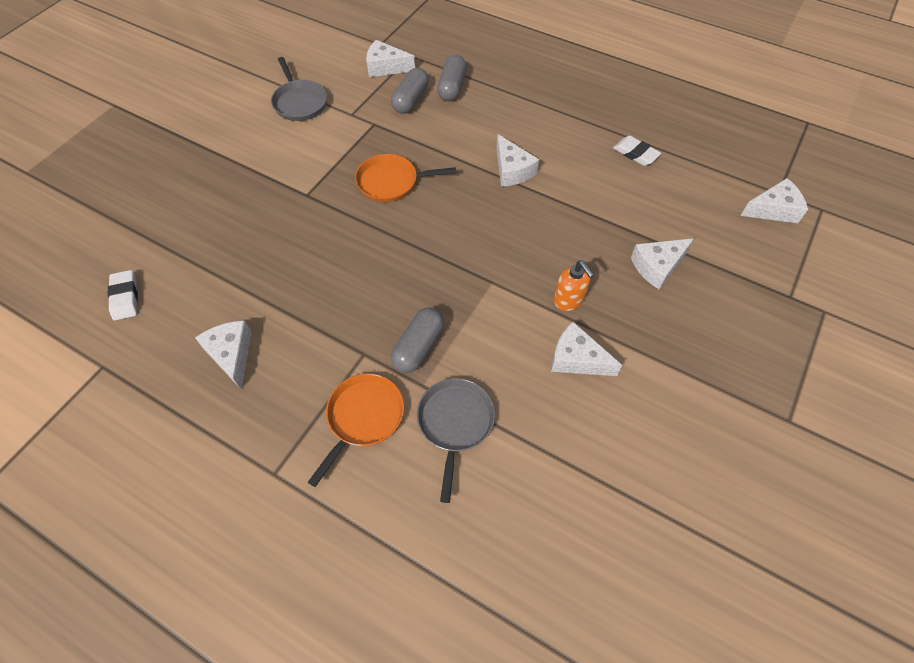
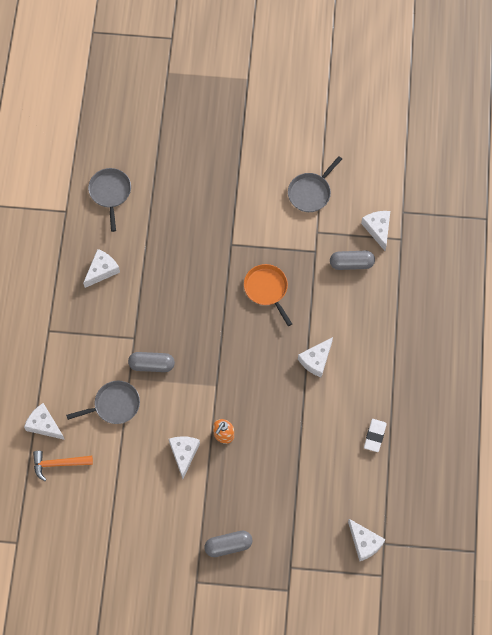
camera: 65 degrees right, 10 degrees up
white eraser [108,270,138,320] -> grey pan [88,168,131,232]
orange pan [308,373,404,487] -> none
grey capsule [437,55,467,101] -> grey capsule moved to [204,531,252,557]
white cheese [631,238,694,289] -> white cheese moved to [24,403,65,440]
none -> orange hammer [33,451,93,481]

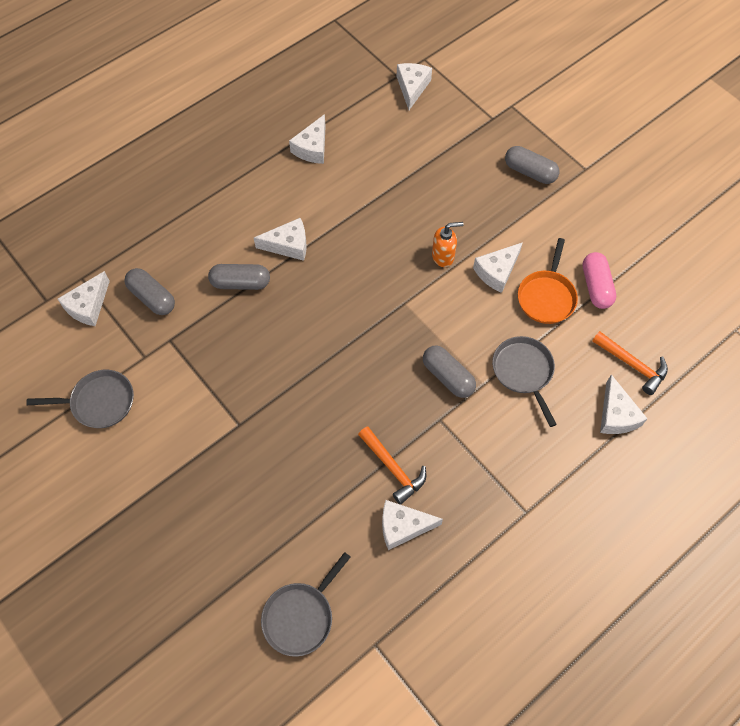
camera: 135 degrees left, 5 degrees down
grey pan [66,381,140,424] -> grey pan turned 45 degrees clockwise [492,336,557,427]
orange pan [244,264,292,326] -> orange pan moved to [518,238,578,324]
white eraser [364,419,387,452] -> white cheese [289,114,326,164]
none -> grey capsule [208,264,270,290]
none -> orange hammer [358,426,426,505]
none -> pink capsule [583,252,616,309]

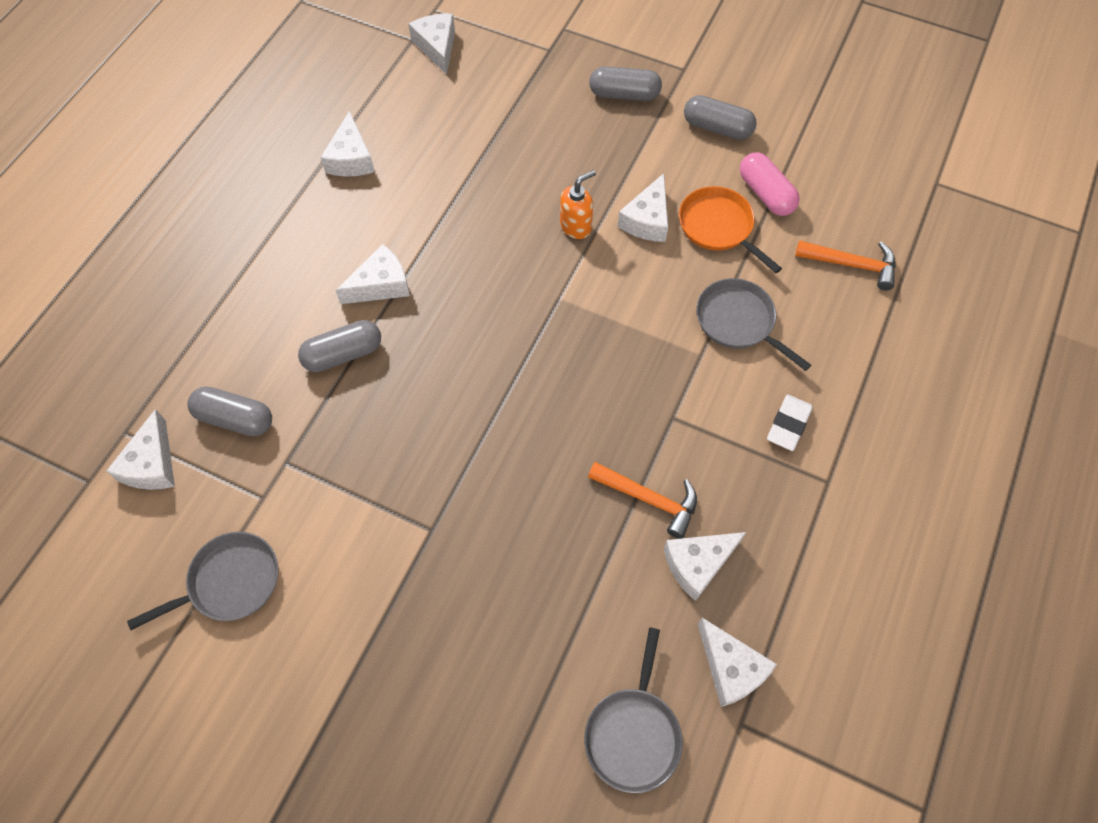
camera: 25 degrees left, 0 degrees up
grey capsule [423,346,476,398] -> grey capsule moved to [684,95,757,140]
orange pan [518,238,578,324] -> orange pan turned 150 degrees clockwise [679,186,782,273]
white cheese [600,374,648,434] -> white cheese moved to [698,618,777,707]
none -> white eraser [767,395,813,451]

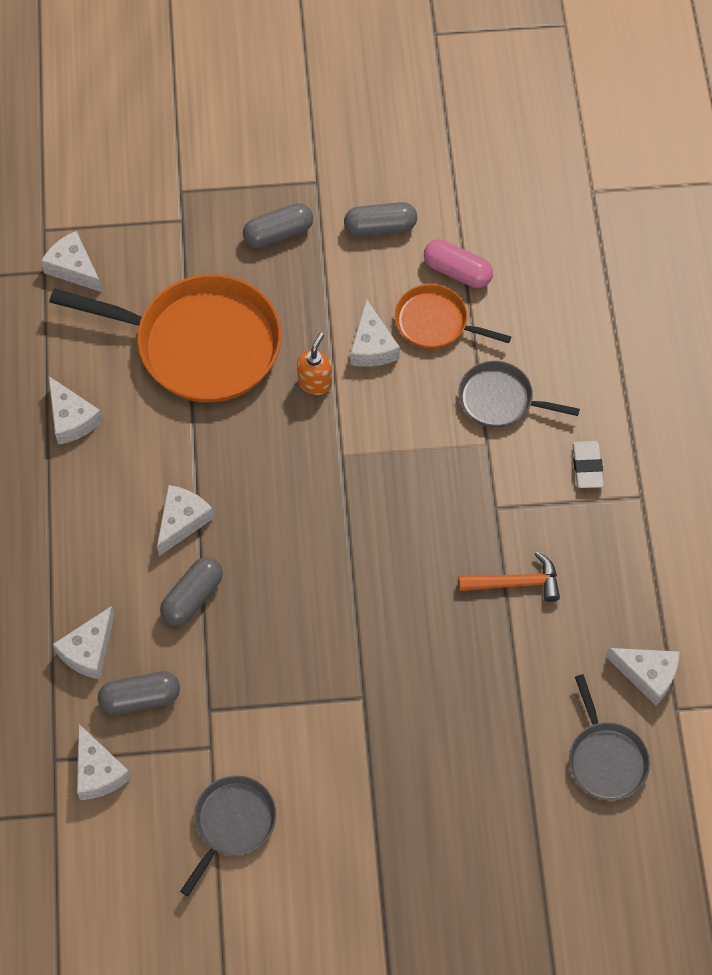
camera: 30 degrees left, 0 degrees up
white cheese [664,532,746,601] -> white cheese moved to [53,606,114,679]
orange hammer [795,241,896,290] -> none
none -> orange pan [49,274,282,403]

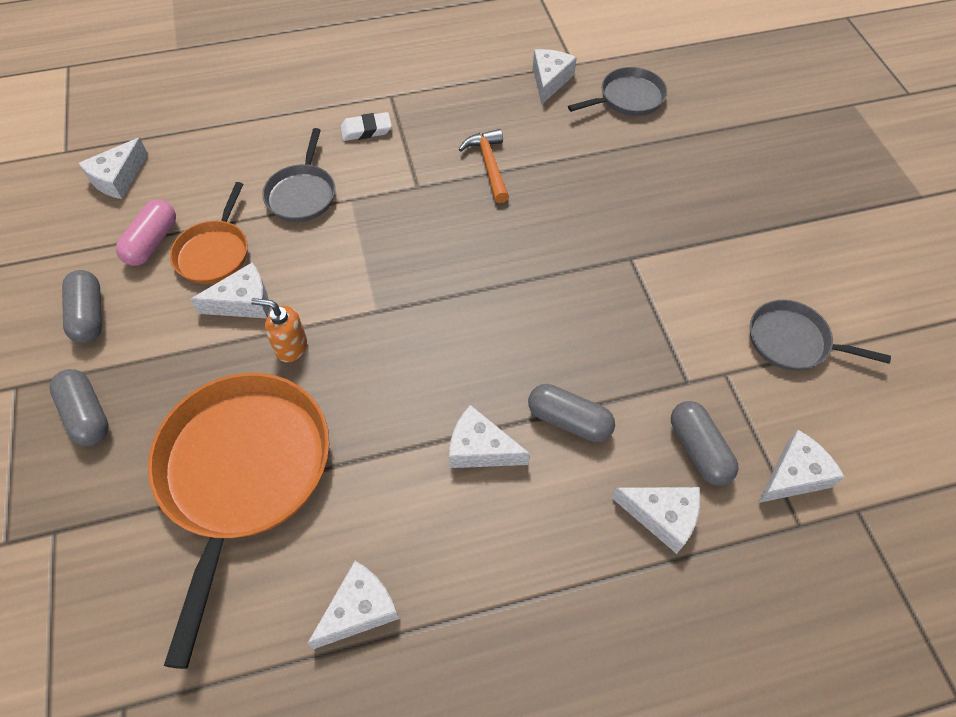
camera: 100 degrees left, 5 degrees down
white cheese [41,231,102,292] -> white cheese moved to [79,138,148,199]

